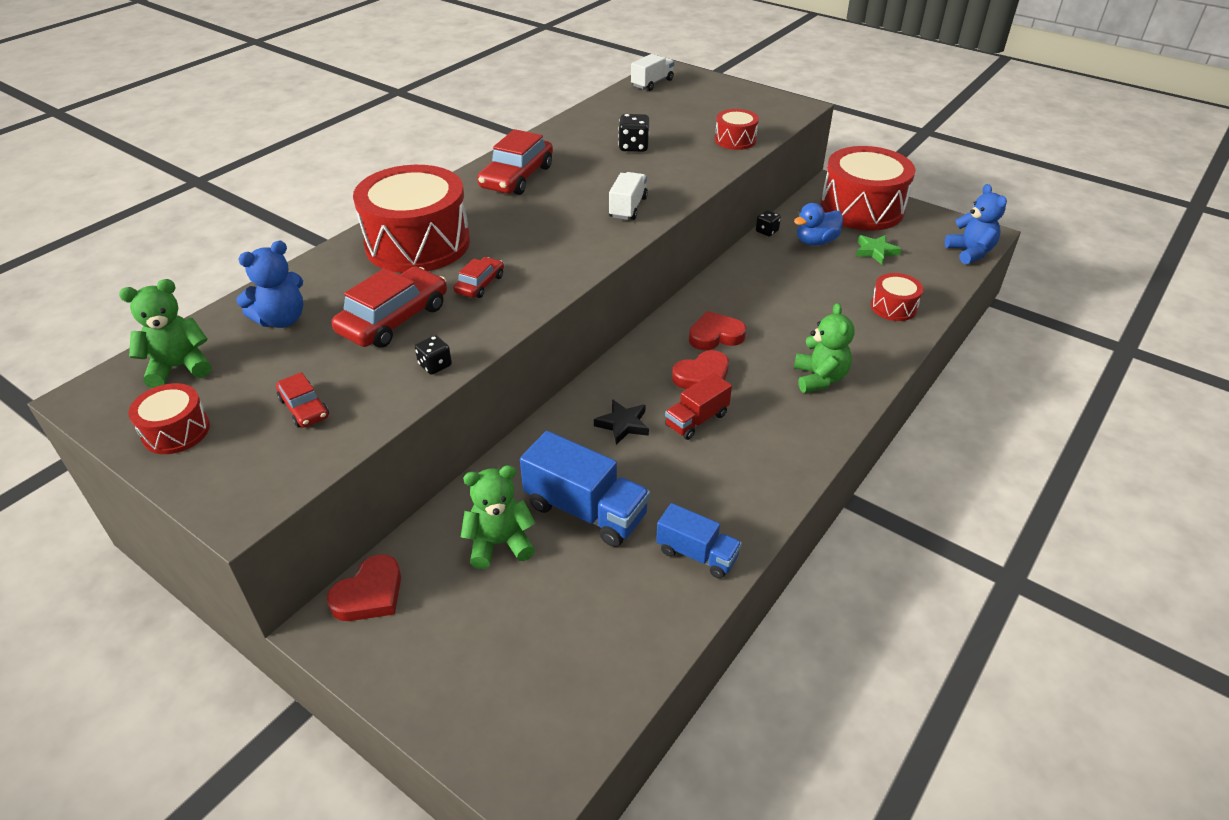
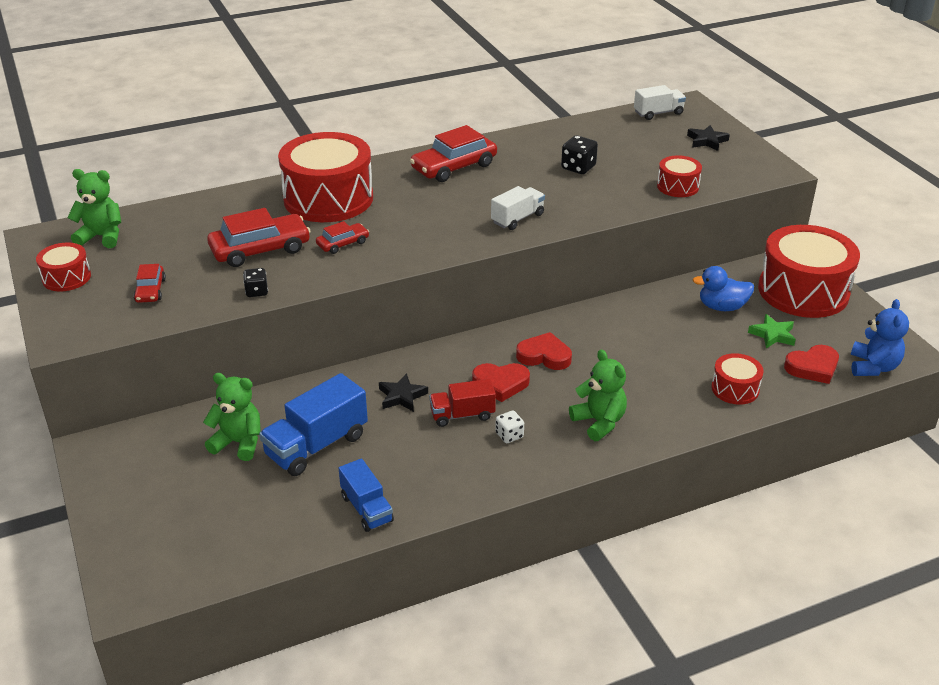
camera: 30 degrees right, 5 degrees down
blue teddy bear [236,241,303,328] -> none
red heart [327,554,401,621] -> red heart moved to [784,345,839,384]
blue truck [520,431,650,547] -> blue truck turned 75 degrees clockwise [259,373,368,476]
black dice [756,210,781,236] -> none
green teddy bear [794,303,855,393] -> green teddy bear turned 60 degrees counterclockwise [569,350,627,441]
none -> white dice [495,410,524,443]
none -> black star [687,125,730,151]

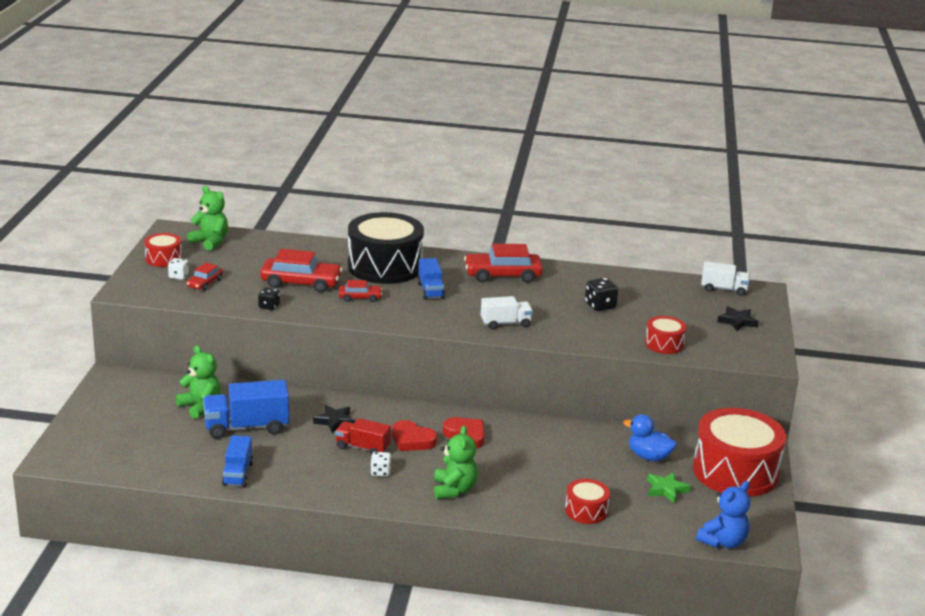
camera: 30 degrees right, 10 degrees down
red drum [278,132,373,222] -> black drum [348,212,424,284]
red heart [784,345,839,384] -> none
none -> white dice [168,258,189,280]
none -> blue truck [417,258,445,300]

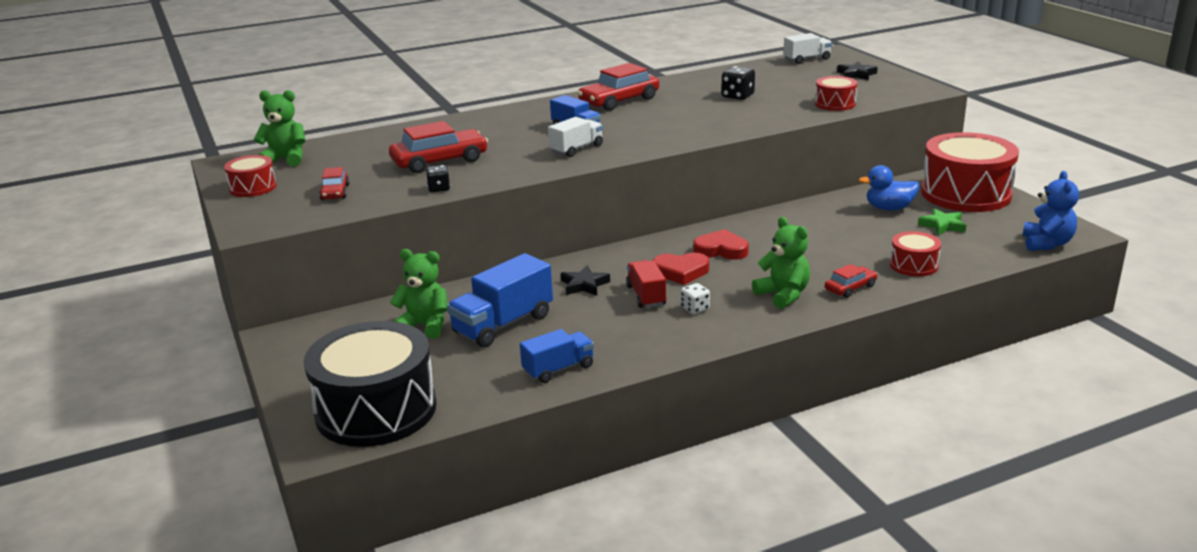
camera: 30 degrees left, 0 degrees up
white dice [168,258,189,280] -> none
blue truck [222,436,253,487] -> blue truck turned 90 degrees counterclockwise [520,329,594,383]
red truck [335,418,391,456] -> red truck turned 90 degrees clockwise [626,260,666,308]
red car [339,280,382,302] -> red car moved to [825,264,877,298]
black drum [348,212,424,284] -> black drum moved to [304,321,437,447]
white truck [481,296,533,329] -> white truck moved to [548,117,603,157]

